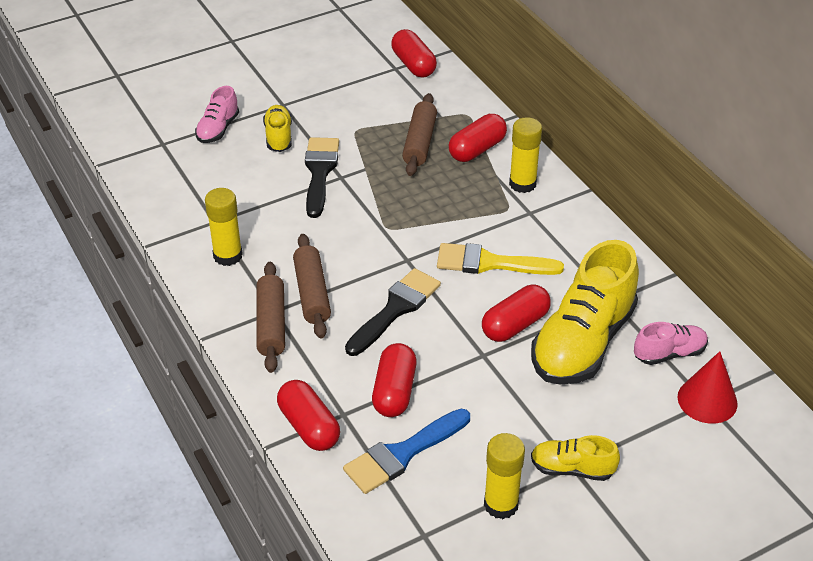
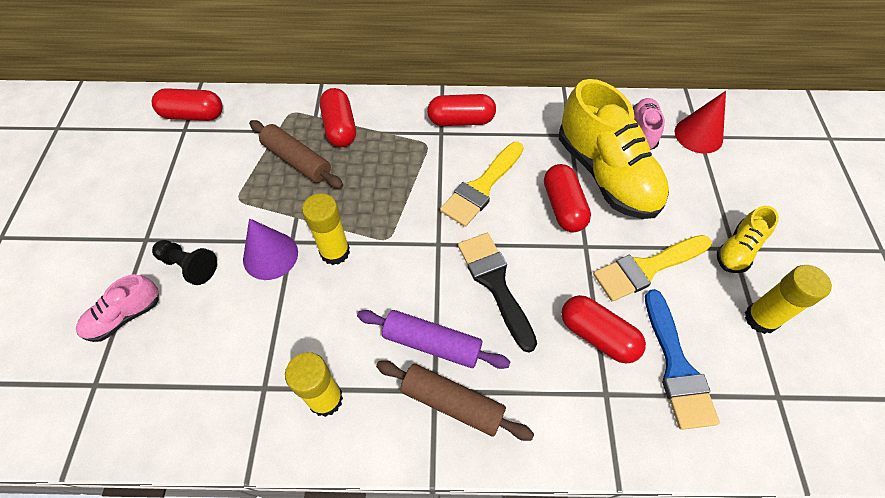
camera: 60 degrees left, 15 degrees up
pink shoe [195,86,239,143] -> pink shoe turned 90 degrees clockwise [76,274,159,342]
yellow shoe [263,105,292,152] -> black pawn [152,240,217,285]
red capsule [277,380,340,451] -> red capsule moved to [427,94,496,126]
brown rolling pin [293,234,331,338] -> purple rolling pin [357,310,510,369]
black brush [305,137,339,218] -> purple cone [243,218,298,280]
yellow glue stick [509,117,542,193] -> yellow glue stick moved to [302,193,350,265]
none -> yellow brush [593,235,711,302]

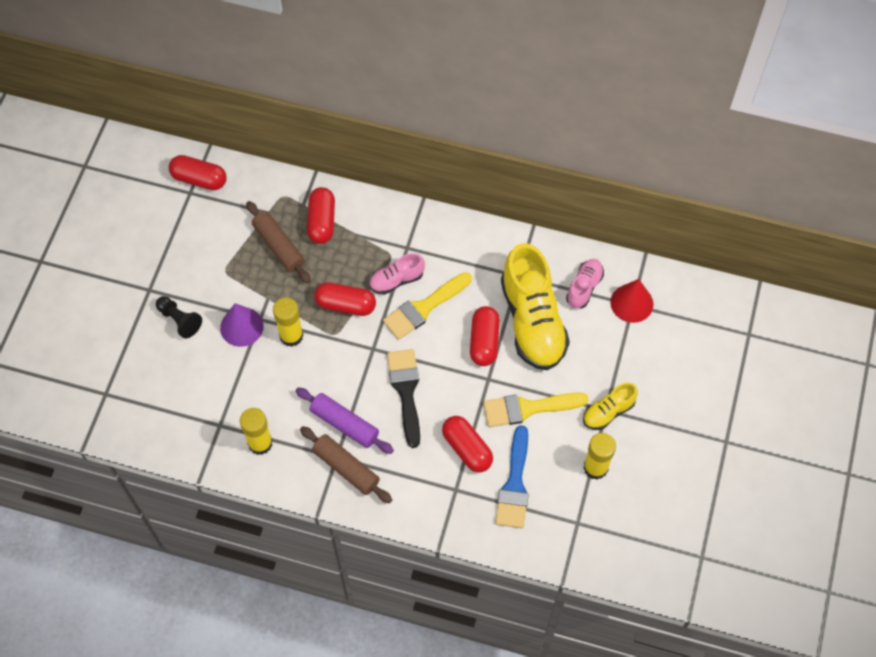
camera: 15 degrees right, 5 degrees up
pink shoe [76,274,159,342] -> pink shoe moved to [369,253,425,295]
red capsule [427,94,496,126] -> red capsule moved to [314,282,376,316]

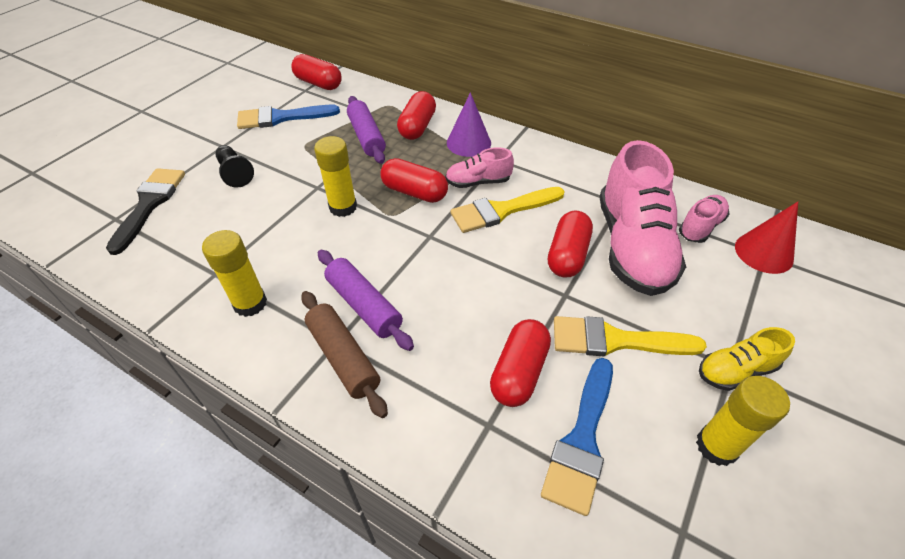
camera: 15 degrees right, 15 degrees down
purple cone [220,303,264,347] -> purple cone moved to [447,92,491,157]
brown rolling pin [246,201,311,283] -> purple rolling pin [347,96,386,164]
black brush [387,349,420,448] -> black brush moved to [106,168,185,255]
red capsule [442,416,493,472] -> red capsule turned 45 degrees clockwise [490,319,551,407]
yellow shoe [501,243,570,370] -> pink shoe [599,140,686,296]
none -> blue brush [237,105,340,129]

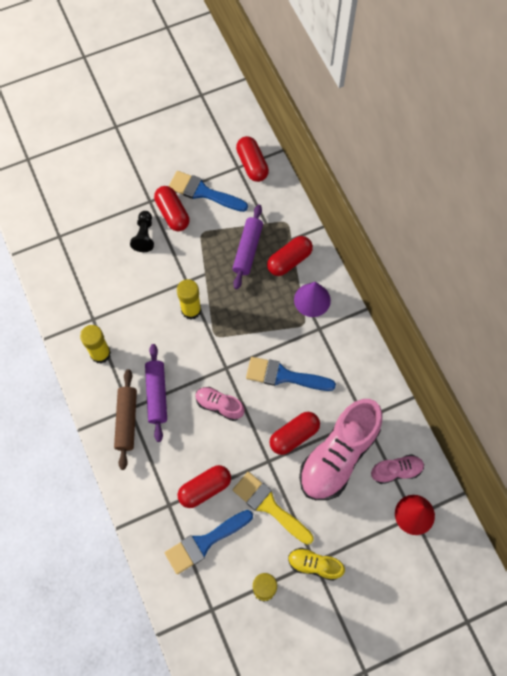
camera: 35 degrees right, 20 degrees up
black brush [106,168,185,255] -> none
red capsule [380,158,448,203] -> red capsule moved to [154,186,189,231]
pink shoe [445,147,514,188] -> pink shoe moved to [195,387,245,421]
yellow brush [450,187,565,233] -> blue brush [246,357,336,391]

